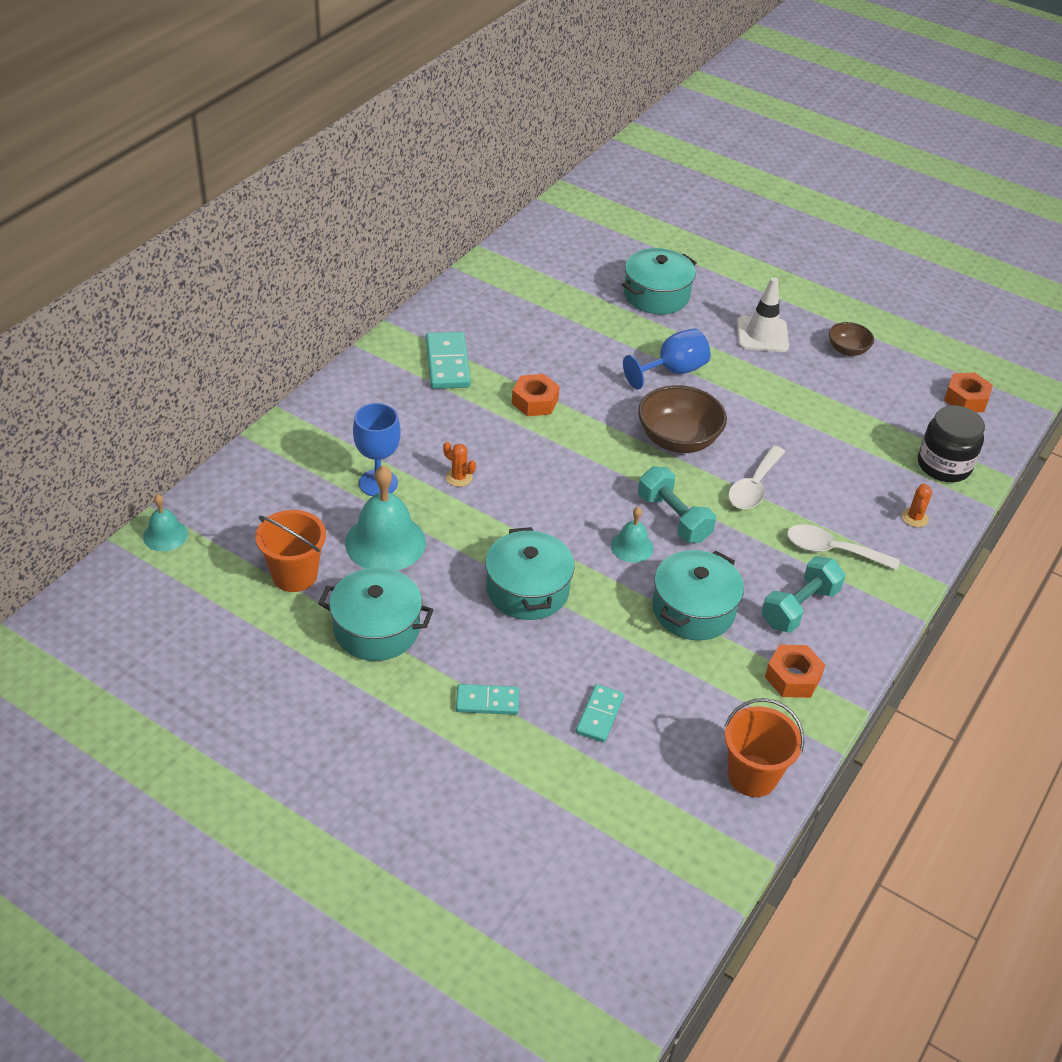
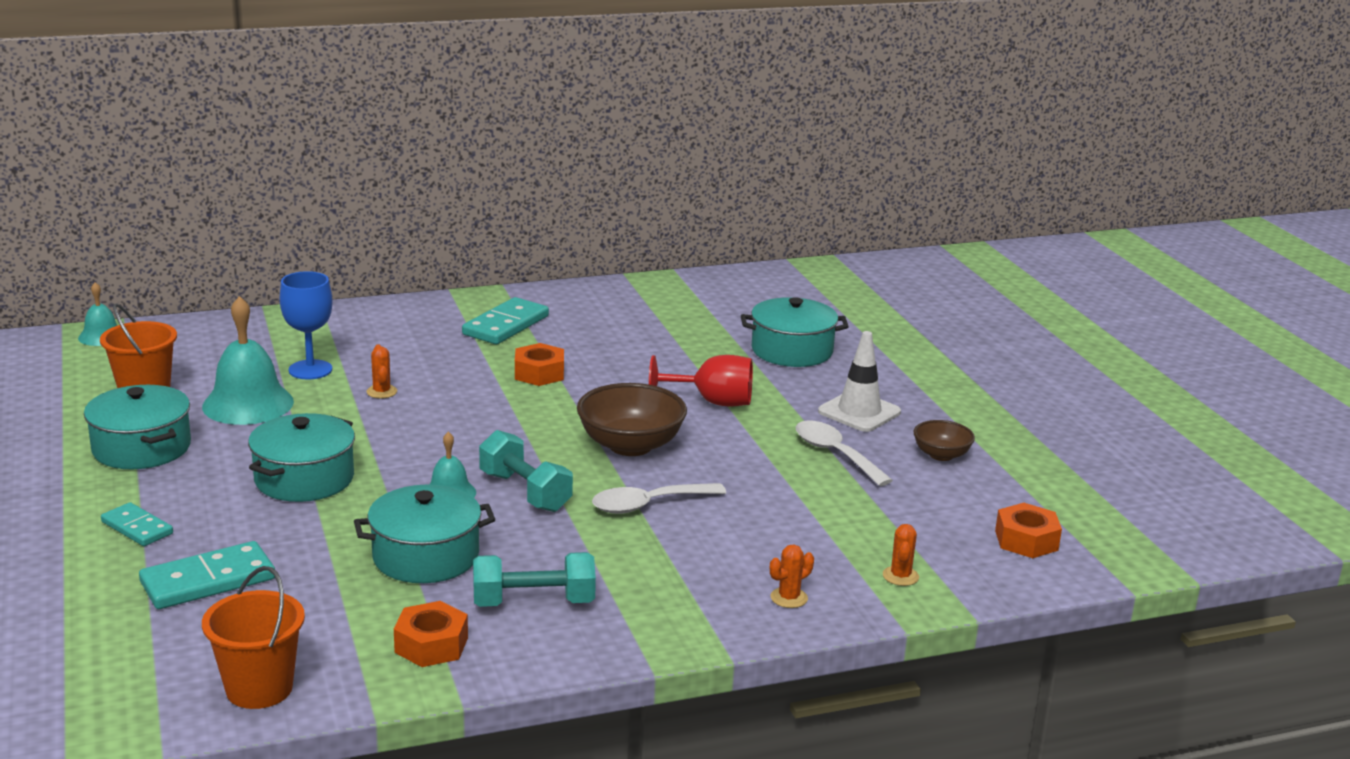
camera: 40 degrees right, 20 degrees down
turquoise domino [576,684,624,742] -> turquoise domino [139,541,275,609], size x1.59
blue goblet [623,328,710,389] -> red goblet [649,355,753,406]
turquoise dumbbell [638,466,716,543] -> turquoise dumbbell turned 45 degrees counterclockwise [479,430,573,512]
white spoon [787,524,900,570] -> white spoon moved to [796,420,893,486]
black jar [918,405,985,482] -> orange cactus [883,524,919,586]

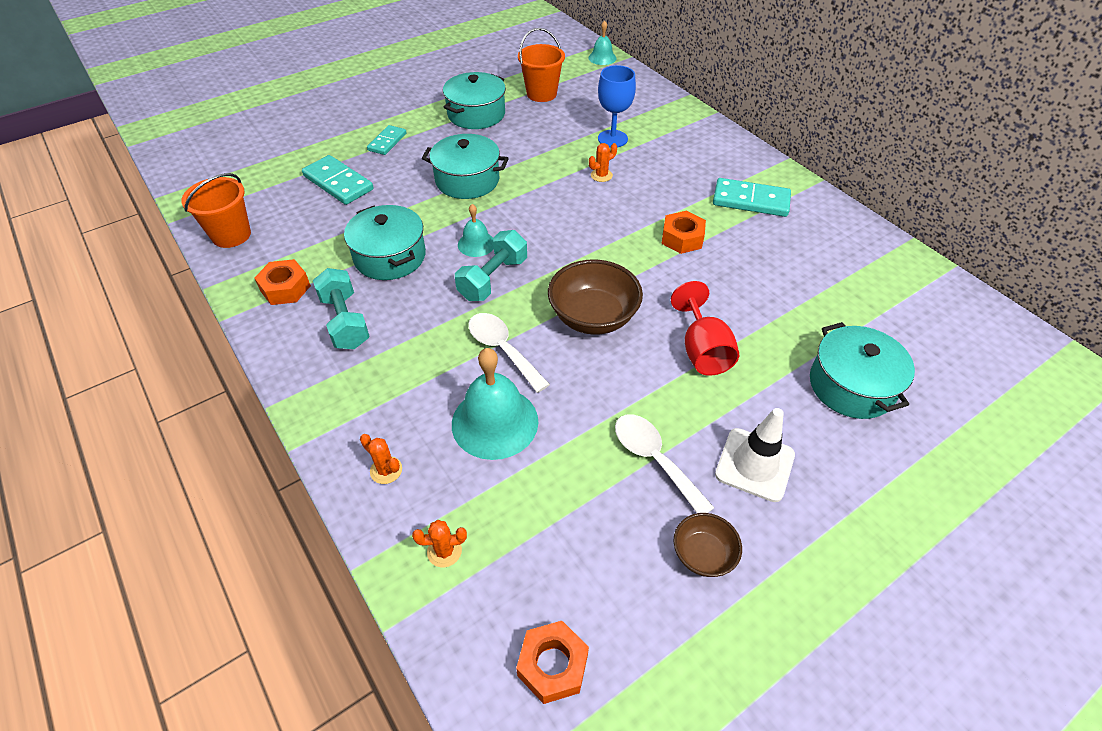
camera: 75 degrees right, 25 degrees up
turquoise bell [202,296,294,425] -> turquoise bell moved to [452,348,538,460]
white spoon [796,420,893,486] -> white spoon turned 75 degrees counterclockwise [615,414,714,513]

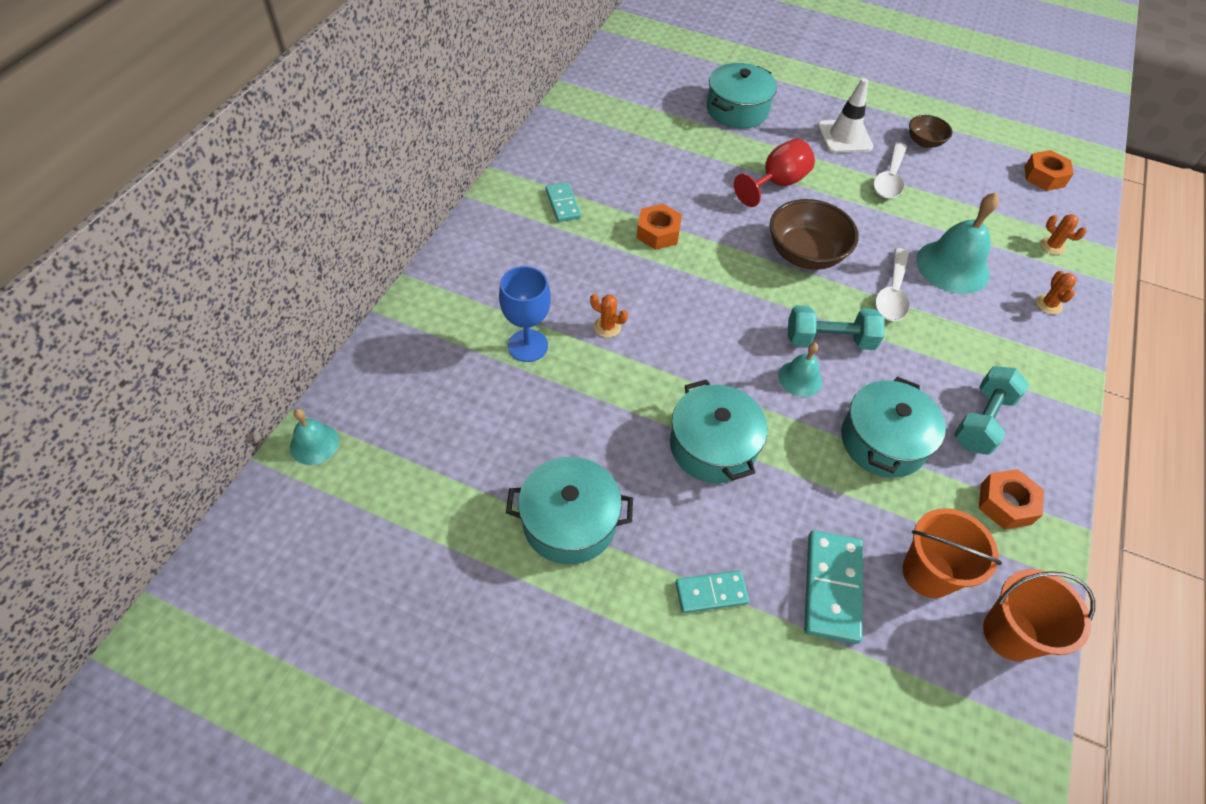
camera: 125 degrees left, 5 degrees up
orange bucket [518,28,565,102] -> orange bucket moved to [902,508,1002,598]
turquoise domino [713,178,791,217] -> turquoise domino [546,182,581,222], size x0.63

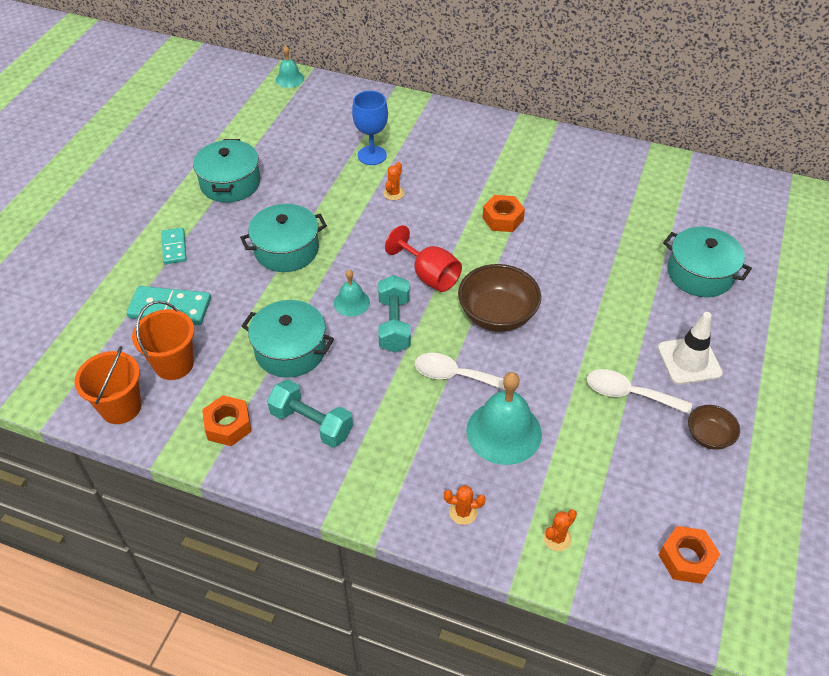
camera: 90 degrees right, 5 degrees down
turquoise domino [546,182,581,222] -> none
red goblet [734,139,815,207] -> red goblet moved to [385,225,462,292]

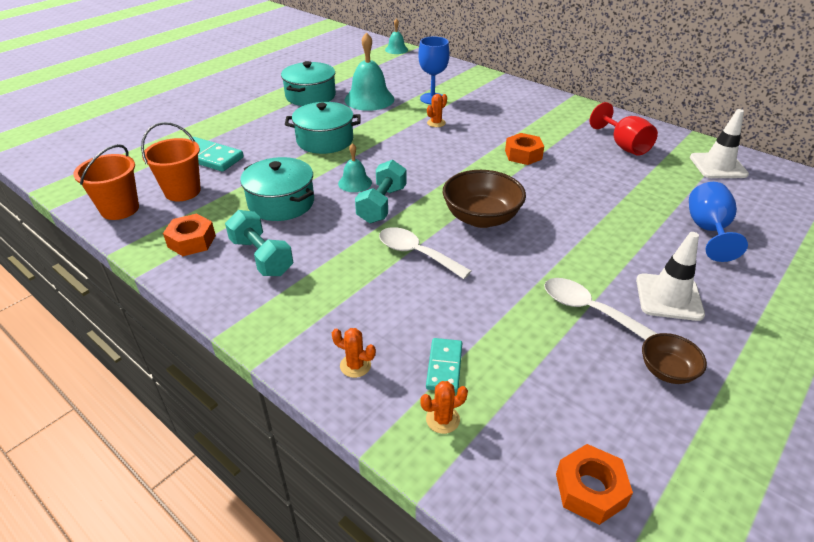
camera: 20 degrees right, 10 degrees down
turquoise domino [161,228,187,264] -> turquoise domino moved to [426,338,462,393]
red goblet [385,225,462,292] -> red goblet moved to [590,102,658,155]
turquoise bell [466,372,542,465] -> turquoise bell moved to [345,32,394,111]
turquoise pot [663,227,752,297] -> blue goblet [689,182,748,262]
none -> white traffic cone [690,109,749,178]

